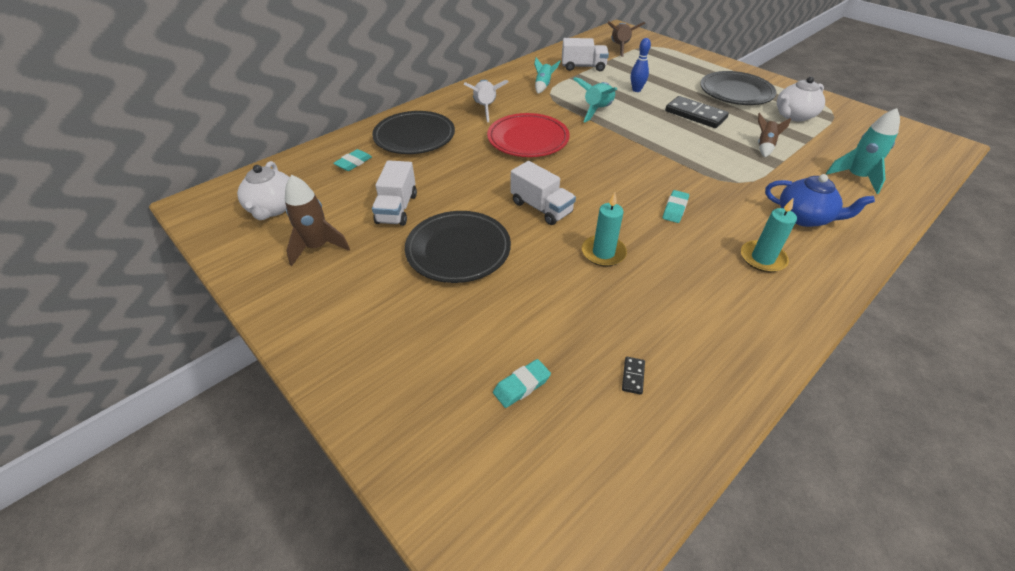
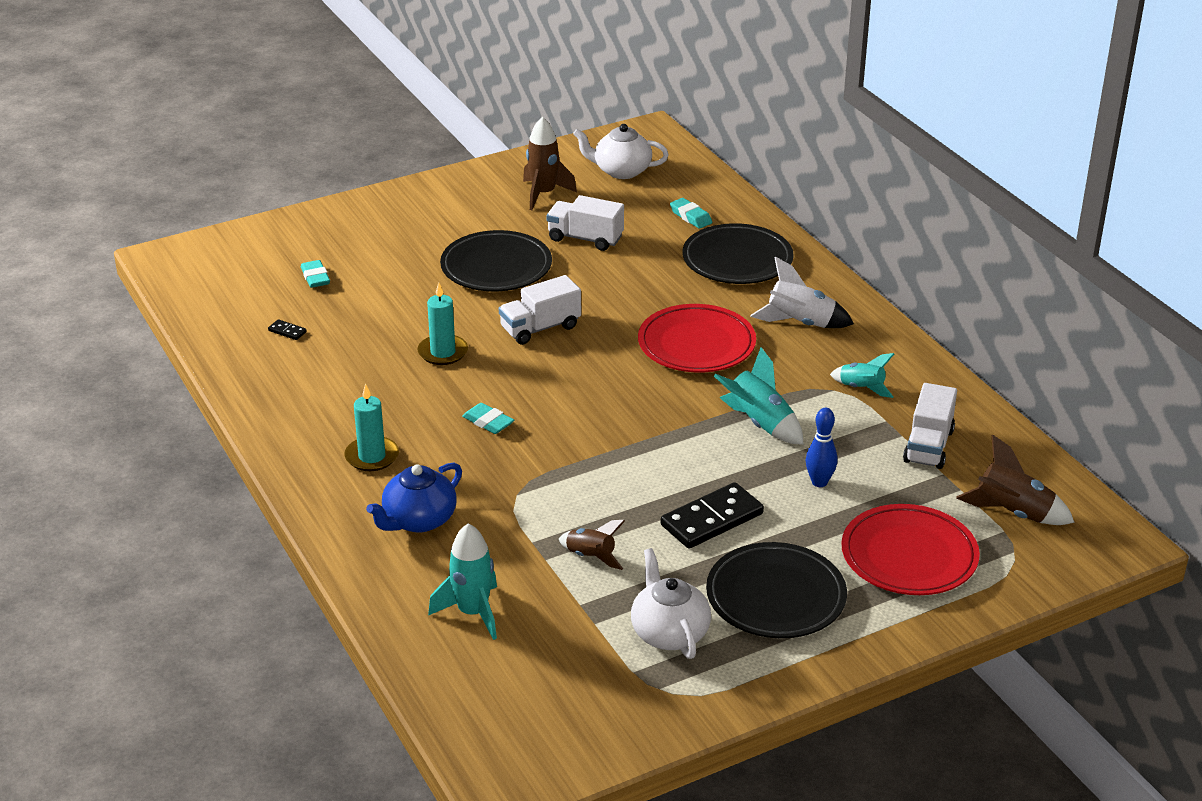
camera: 105 degrees right, 10 degrees down
none -> red plate [841,504,980,595]

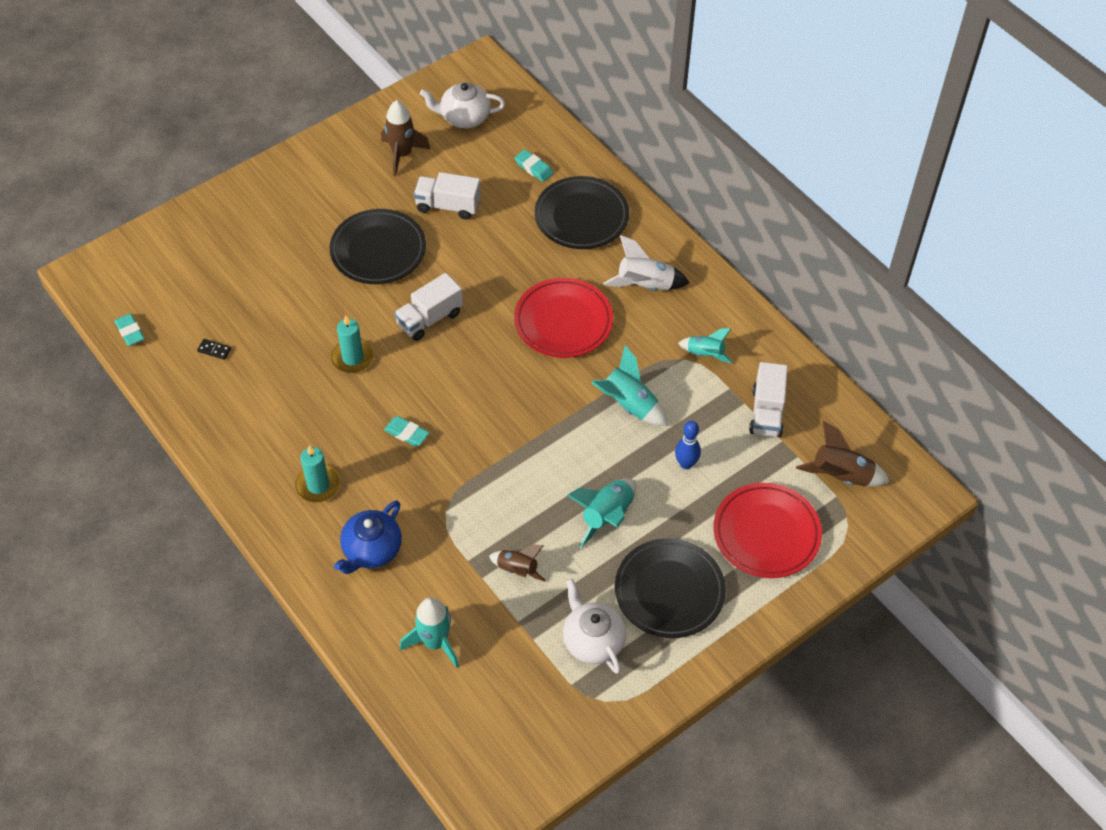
camera: 10 degrees left, 20 degrees up
turquoise eraser [301,260,330,288] -> turquoise eraser moved to [114,313,145,346]
black domino [661,482,764,549] -> turquoise rocket [567,478,637,548]

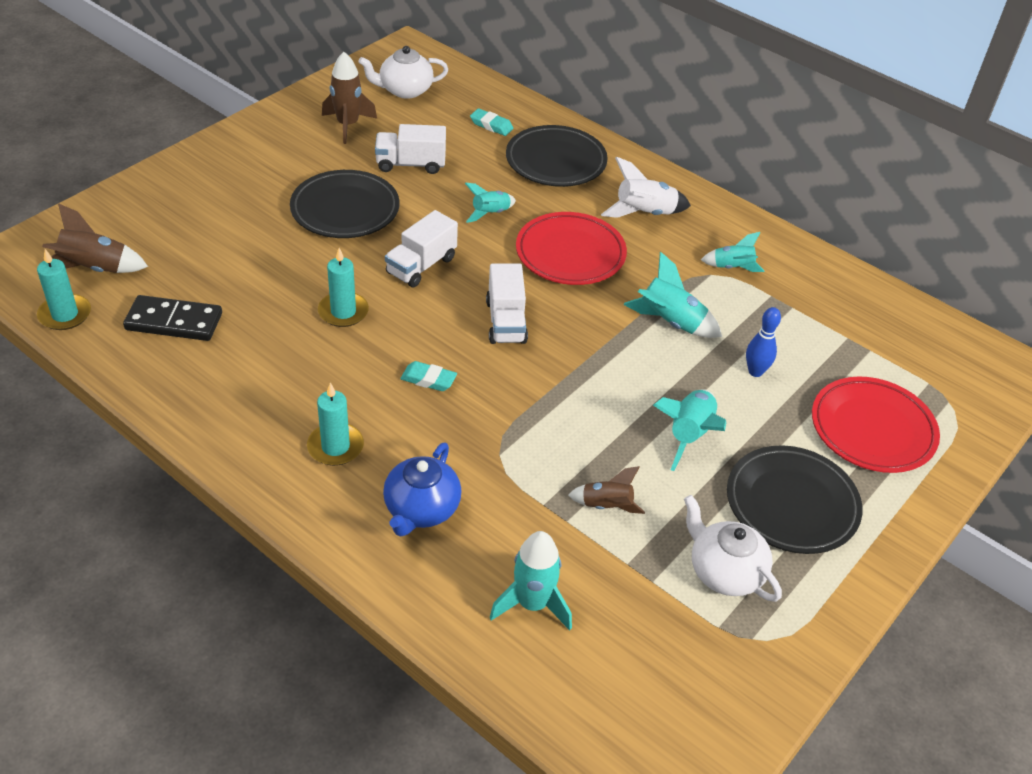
camera: 15 degrees left, 10 degrees down
turquoise eraser [114,313,145,346] -> turquoise candle [37,249,91,330]
black domino [197,339,231,360] -> black domino [123,295,222,341], size x2.38
white truck [749,362,788,437] -> white truck moved to [486,264,528,344]
brown rocket [796,421,890,486] -> brown rocket moved to [42,203,148,273]
none -> turquoise rocket [465,183,516,223]

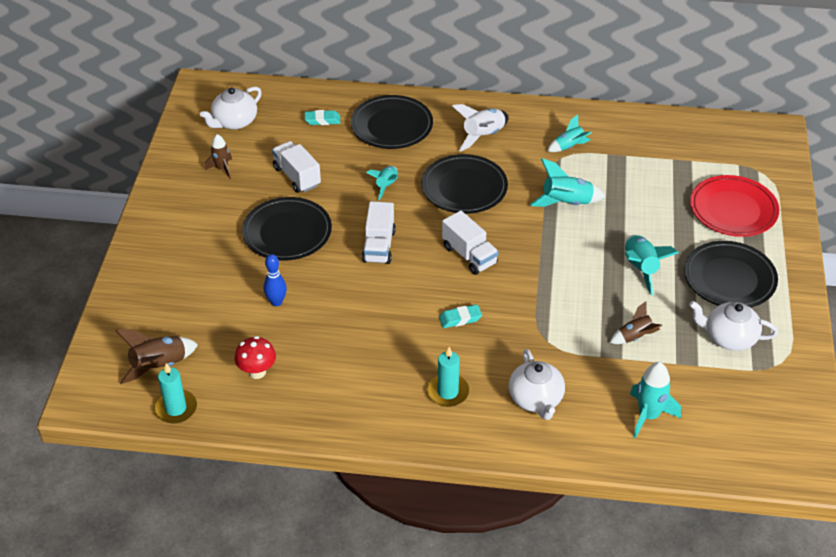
camera: 30 degrees left, 0 degrees up
black domino [123,295,222,341] -> red mushroom [234,336,276,379]
turquoise candle [318,248,369,327] -> none
brown rocket [322,52,377,144] -> brown rocket [205,134,232,179], size x0.65
white truck [375,124,446,174] -> white truck turned 90 degrees clockwise [272,141,321,193]
blue teapot [383,442,461,537] -> white teapot [509,349,565,420]
red plate [516,212,627,285] -> black plate [421,154,508,214]
blue bowling pin [746,307,781,377] -> blue bowling pin moved to [264,254,287,306]

